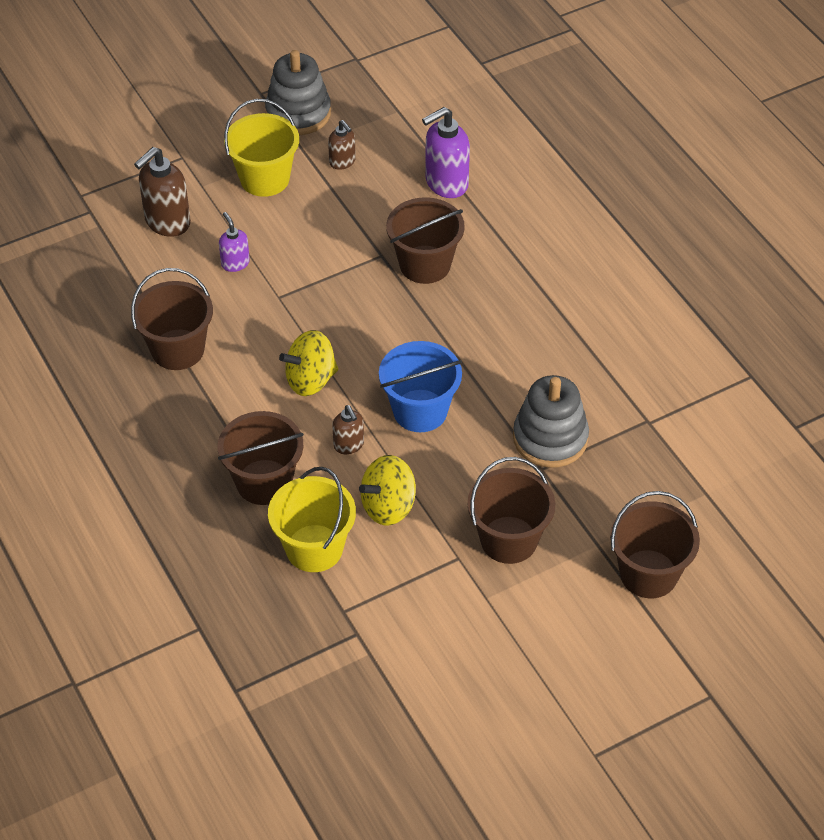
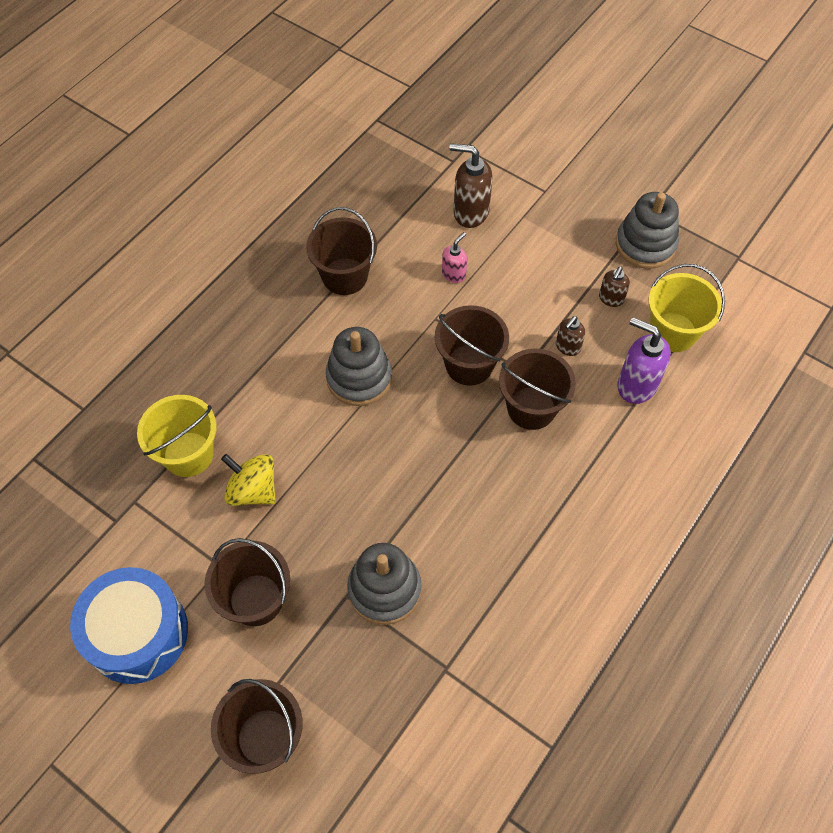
camera: 65 degrees right, 10 degrees up
brown bucket [218,411,304,505] -> brown bucket moved to [435,305,509,386]
purple soap dispenser [219,212,250,272] -> pink soap dispenser [442,232,467,283]
yellow bucket [224,99,299,197] -> yellow bucket moved to [648,264,725,352]
yellow spinning top [279,330,338,396] -> grey stacking toy [326,327,392,406]
brown soap dispenser [332,405,364,454] -> brown soap dispenser moved to [556,316,585,356]
blue bucket [379,341,462,432] -> none
none -> blue drum [70,567,188,684]

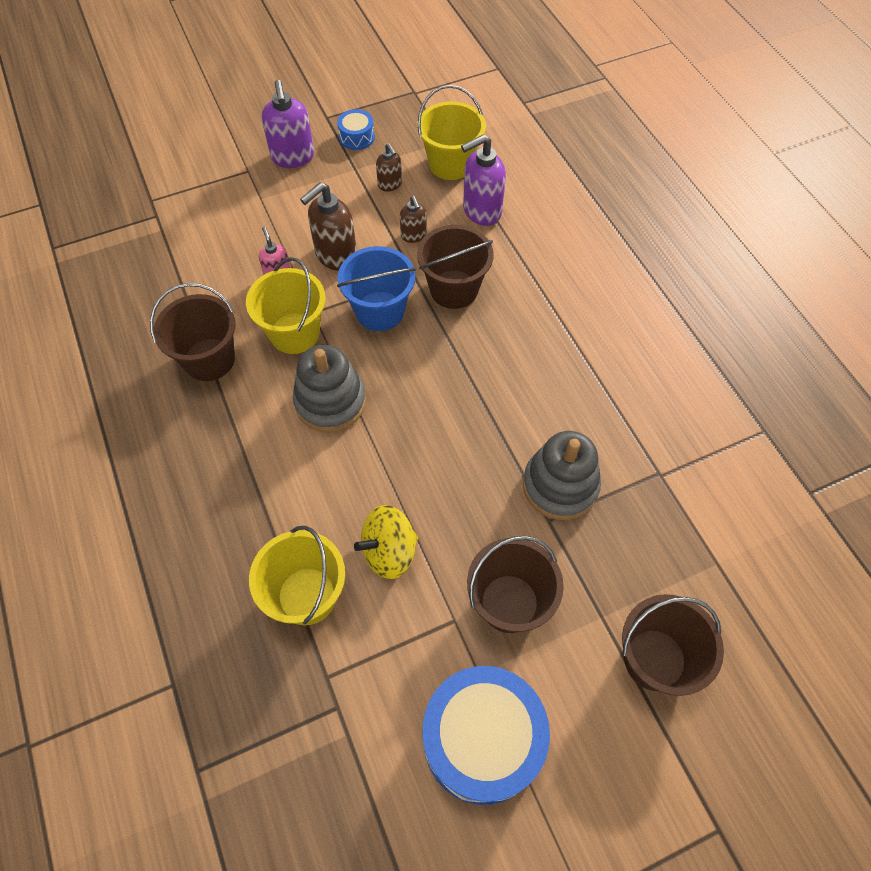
camera: 60 degrees left, 0 degrees up
brown bucket [435,305,509,386] -> blue bucket [337,246,416,331]
brown soap dispenser [450,143,493,228] -> brown soap dispenser moved to [300,182,357,271]
grey stacking toy [616,192,679,269] -> blue drum [337,109,375,150]
none -> yellow bucket [246,257,326,354]
none -> purple soap dispenser [262,80,314,168]

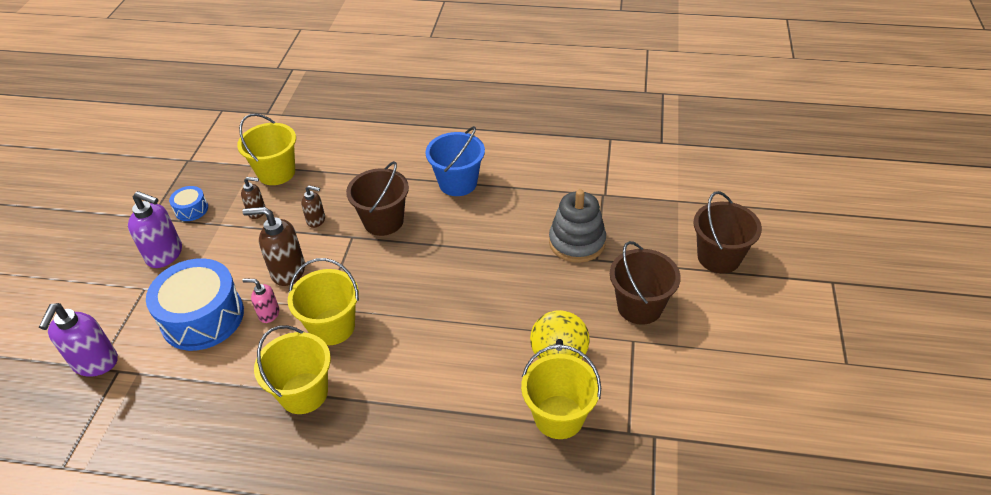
camera: 55 degrees left, 15 degrees down
brown bucket [150,283,236,381] -> yellow bucket [254,325,331,414]
grey stacking toy [293,345,366,432] -> none
brown soap dispenser [300,182,357,271] -> brown soap dispenser turned 105 degrees clockwise [242,207,305,286]
blue bucket [337,246,416,331] -> blue bucket moved to [426,126,485,196]
blue drum [423,666,550,805] -> blue drum moved to [146,258,244,351]
purple soap dispenser [461,134,506,226] -> purple soap dispenser moved to [39,303,118,377]

